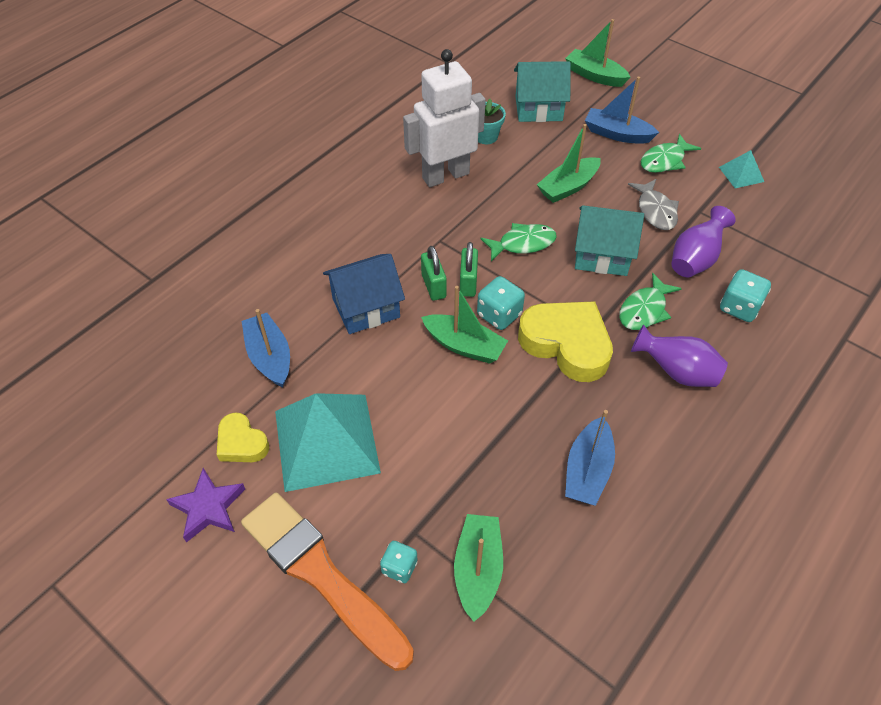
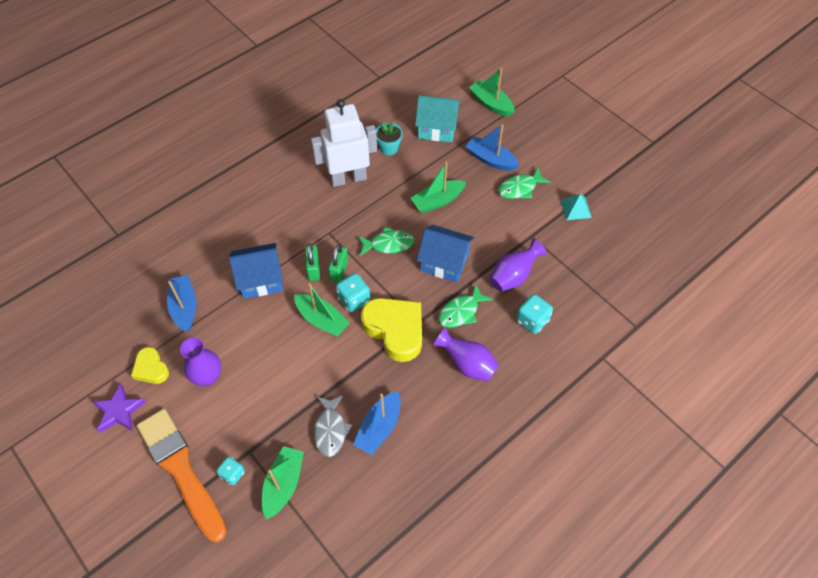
camera: 10 degrees right, 5 degrees up
turquoise pyramid [275,393,381,492] -> purple vase [180,337,221,386]
turquoise house [575,205,644,276] -> blue house [417,225,474,282]
grey fish [628,179,679,230] -> grey fish moved to [314,395,352,457]

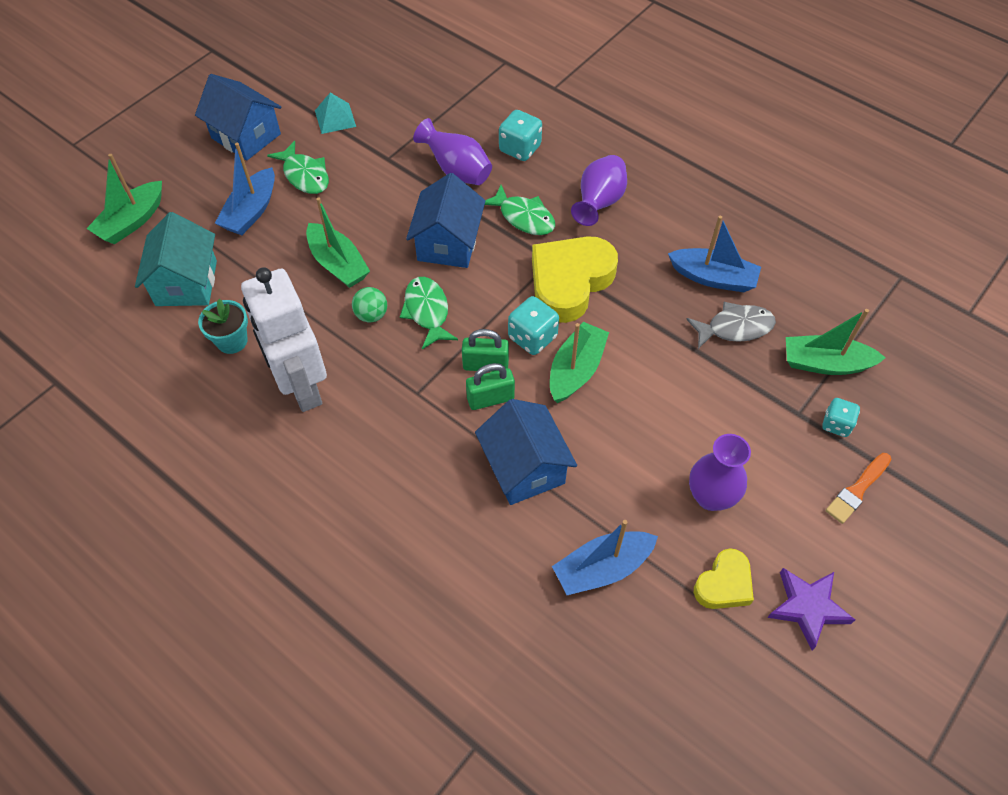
camera: 100 degrees left, 0 degrees up
orange brush [137,409,226,542] -> orange brush [826,453,891,524], size x0.45
none -> blue house [195,74,281,160]
none -> green ball [352,287,387,322]

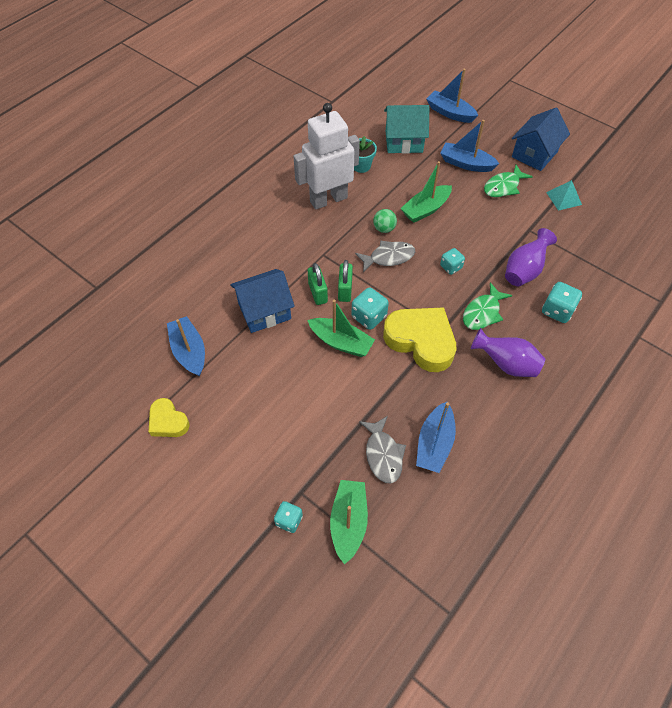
camera: 90 degrees right, 0 degrees up
green boat [86,154,162,244] -> blue boat [426,69,478,123]
green fish [400,277,458,349] -> grey fish [355,240,415,273]
blue house [406,173,485,268] -> turquoise dice [440,248,465,275]
purple vase [689,434,751,511] -> none
purple star [767,568,855,650] -> none
orange brush [826,453,891,524] -> none

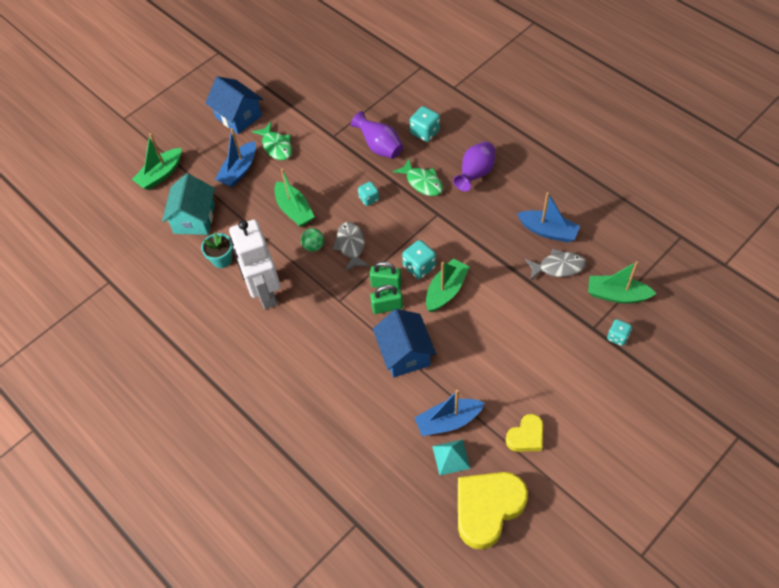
camera: 80 degrees left, 0 degrees up
yellow heart [383,307,456,372] -> yellow heart moved to [458,472,528,550]
blue boat [426,69,478,123] -> green boat [132,133,182,190]
turquoise pyramid [546,180,582,211] -> turquoise pyramid moved to [432,439,471,475]

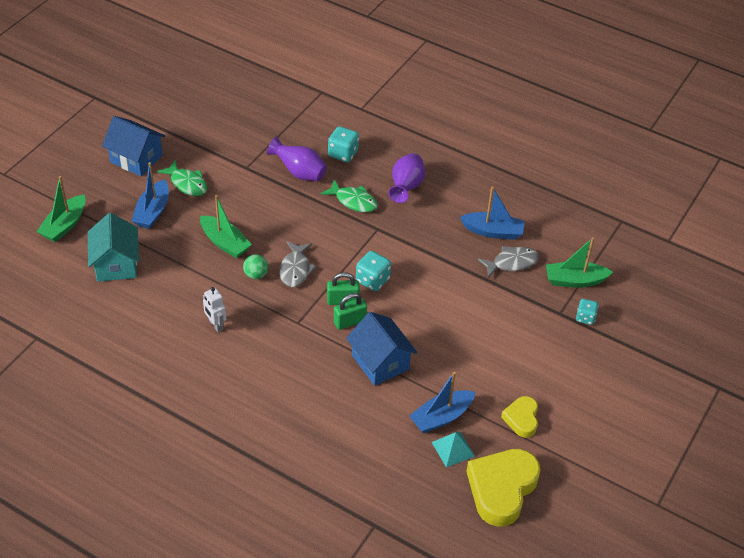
camera: 20 degrees left, 10 degrees down
turquoise flower pot [201,233,233,268] -> none
white robot [229,219,281,309] -> white robot [203,287,226,332], size x0.44
grey fish [332,222,369,271] -> grey fish turned 150 degrees counterclockwise [279,241,316,287]
turquoise dice [358,181,379,206] -> none
green boat [426,259,470,312] -> none
yellow heart [506,414,543,452] -> yellow heart turned 150 degrees clockwise [501,396,538,438]

